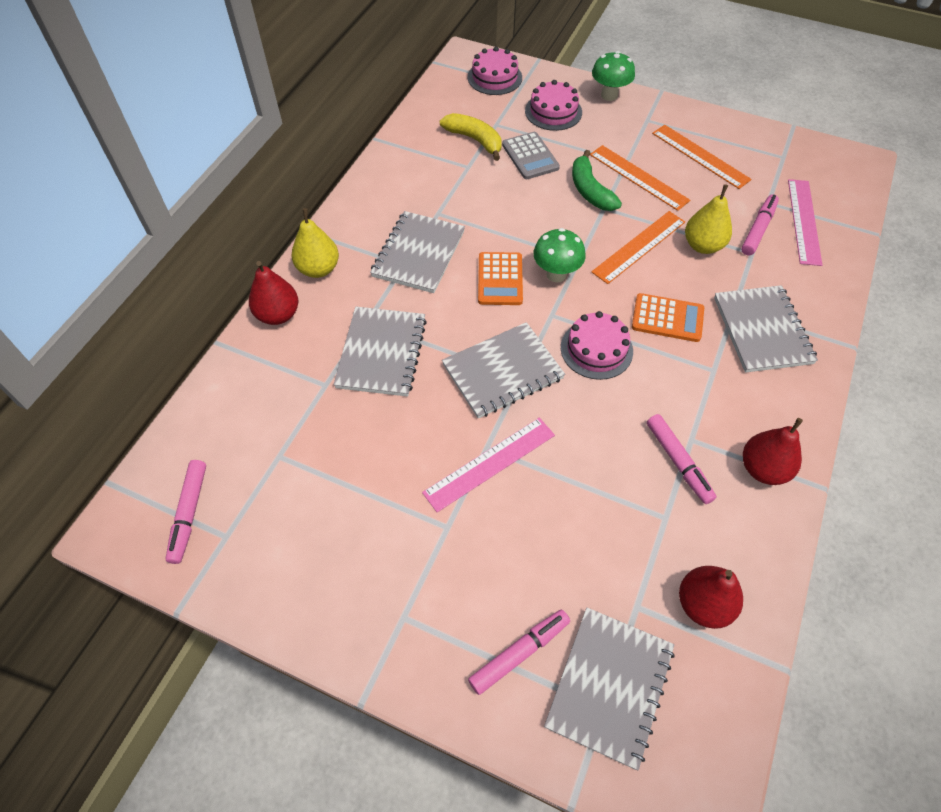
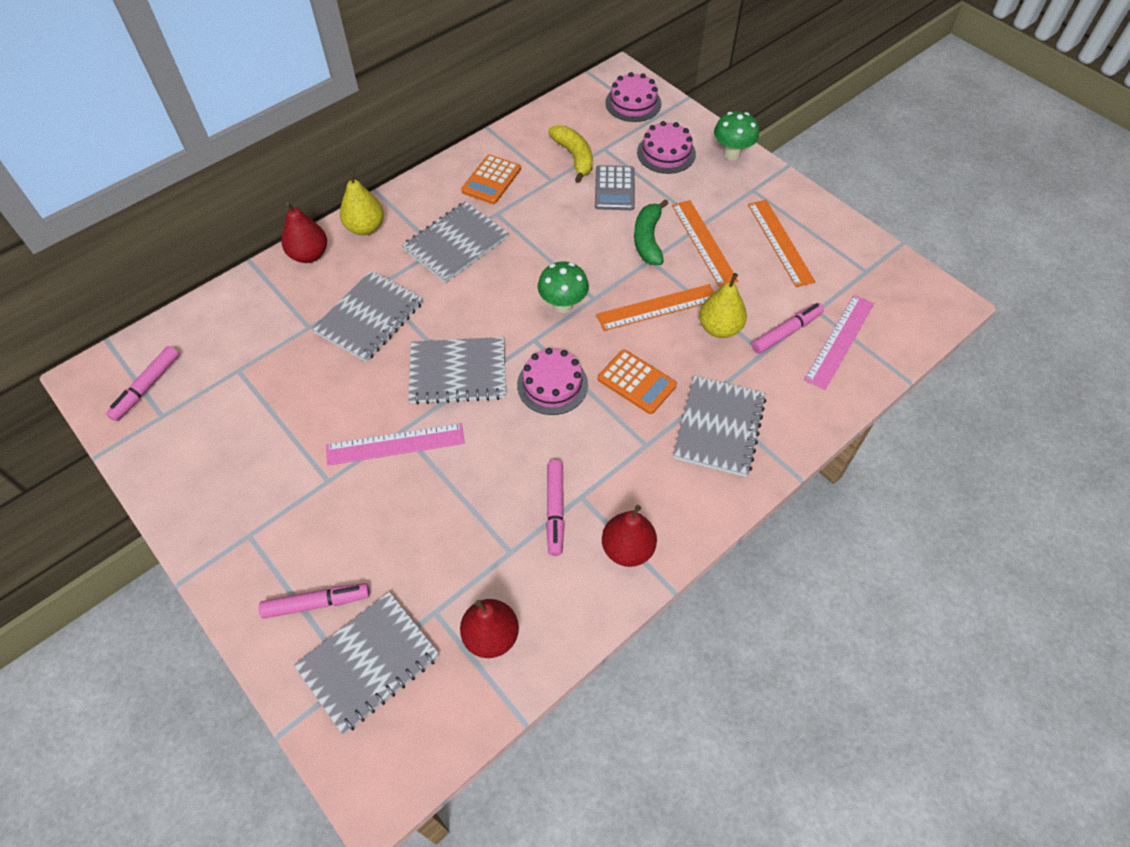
camera: 25 degrees right, 0 degrees up
orange calculator [478,252,523,305] -> orange calculator moved to [461,154,521,204]

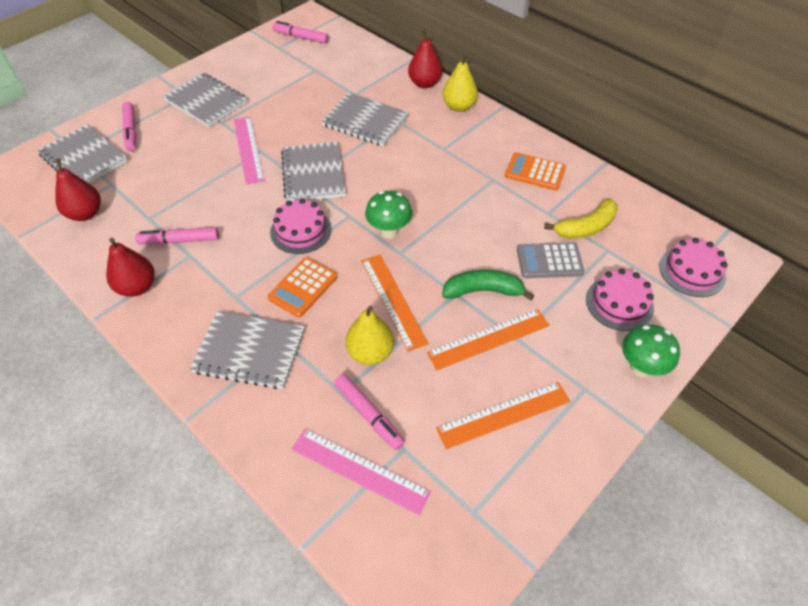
camera: 85 degrees right, 5 degrees down
grey notebook [402,201,509,283] -> grey notebook moved to [162,72,247,127]

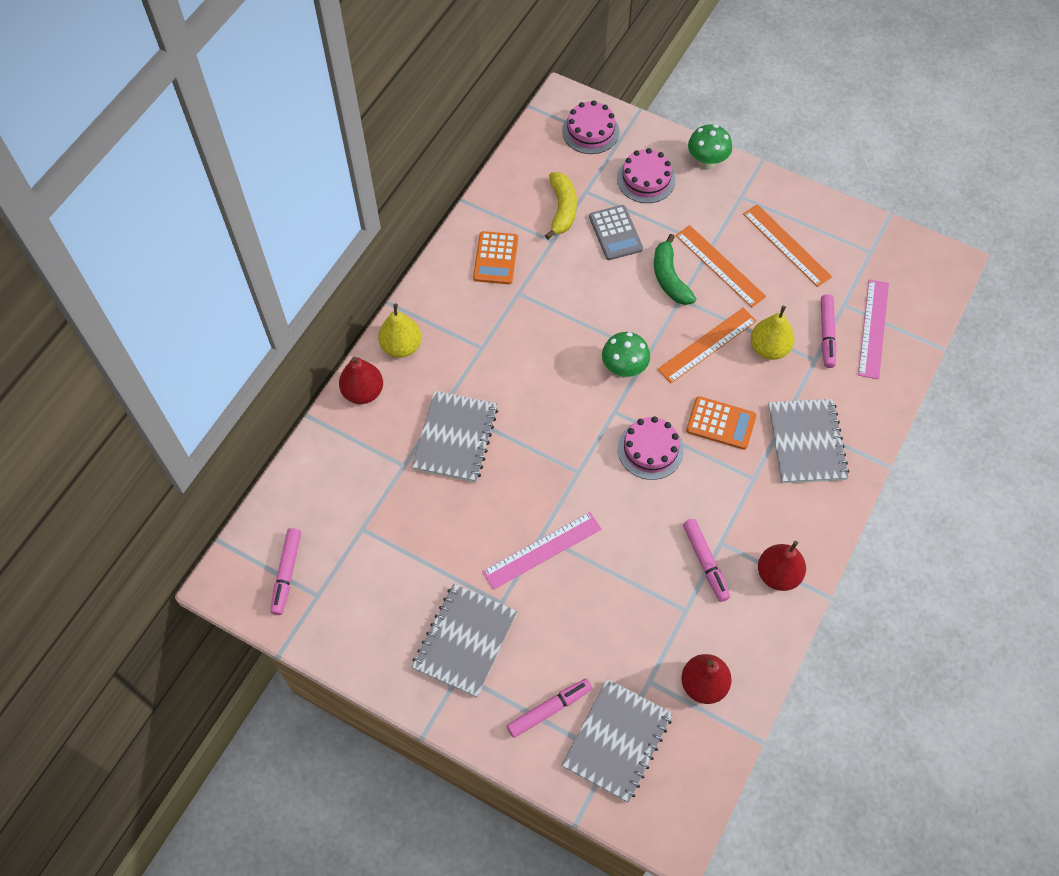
camera: 105 degrees left, 10 degrees up
grey notebook [281,142,346,201] -> none
pink marker [334,374,405,450] -> pink marker turned 150 degrees clockwise [821,294,837,368]
yellow banana [544,198,618,239] -> yellow banana turned 45 degrees clockwise [545,172,577,240]

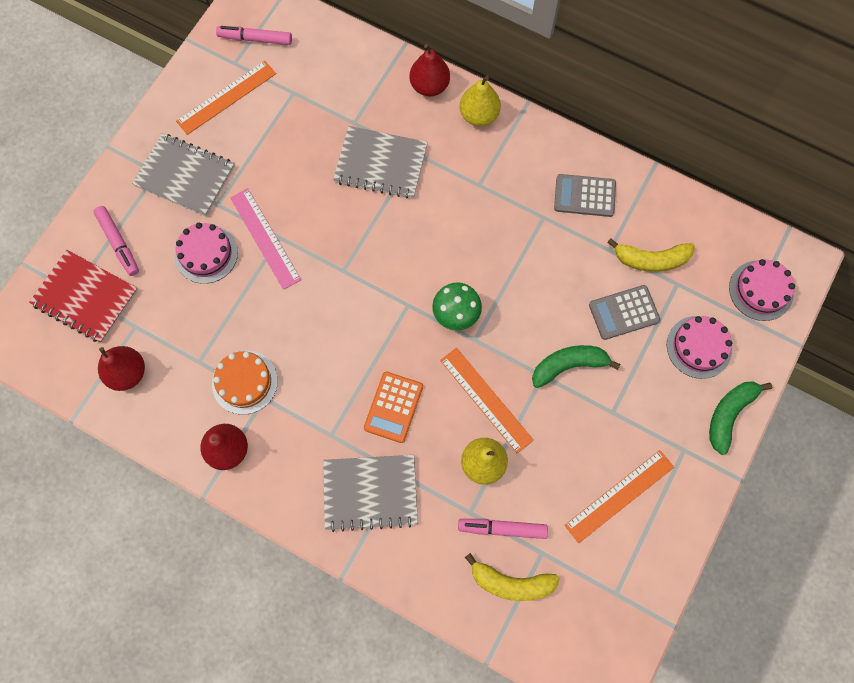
camera: 90 degrees right, 10 degrees up
orange calculator [473,231,518,284] -> grey calculator [554,174,616,217]
grey notebook [562,679,673,803] -> red notebook [29,250,138,343]
pink cake [618,416,684,480] -> pink cake moved to [175,223,238,284]
orange ruler [675,225,767,307] -> orange ruler moved to [176,61,276,135]
pink marker [683,519,730,602] -> orange cake [212,351,278,415]
green mushroom [688,124,732,170] -> green banana [709,381,772,455]
pink ruler [858,279,889,379] -> yellow banana [465,553,560,601]

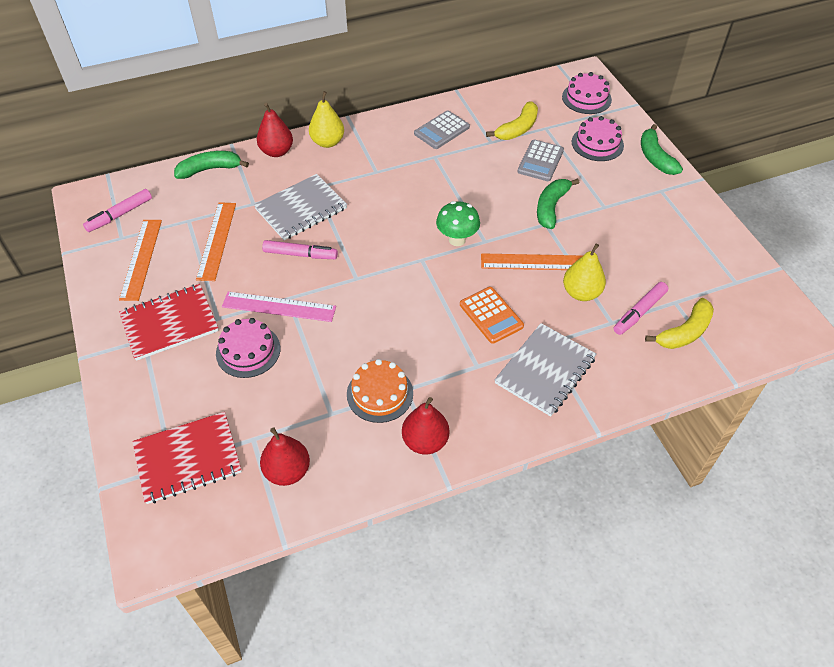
camera: 50 degrees left, 20 degrees down
pink marker [93,206,139,276] -> pink marker moved to [262,240,338,259]
grey notebook [132,133,235,216] -> red notebook [119,284,219,361]
orange ruler [565,450,674,543] -> orange ruler moved to [196,202,236,281]
none -> green banana [174,151,249,179]

